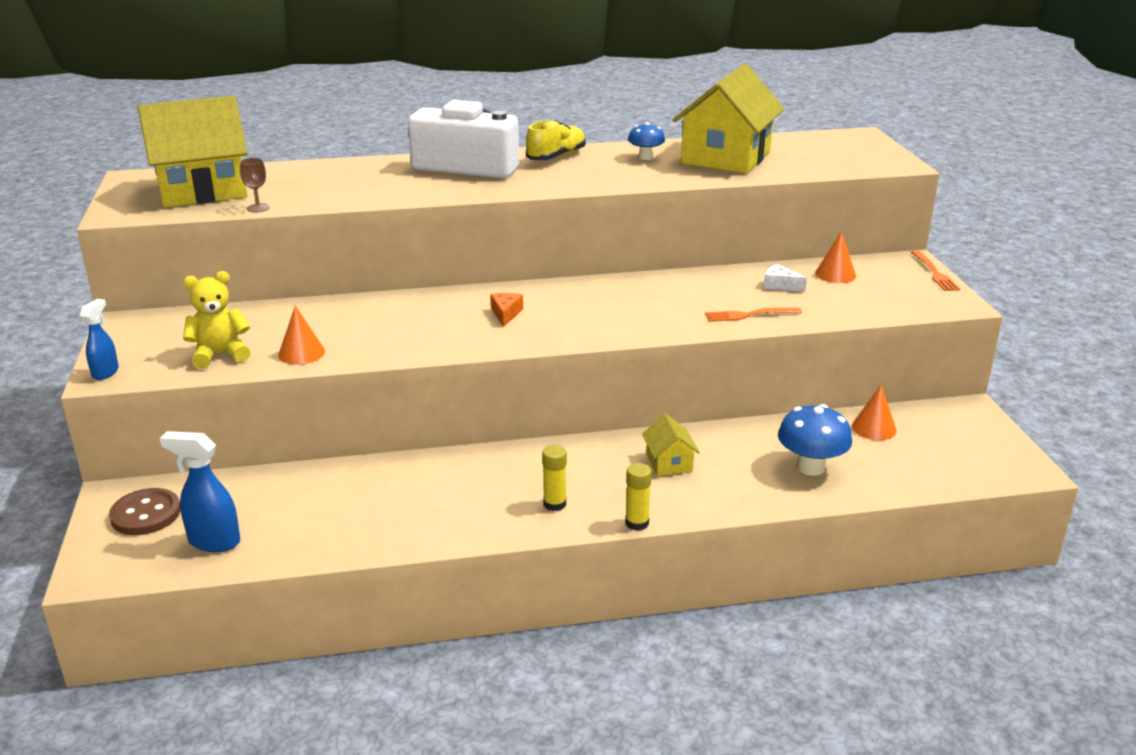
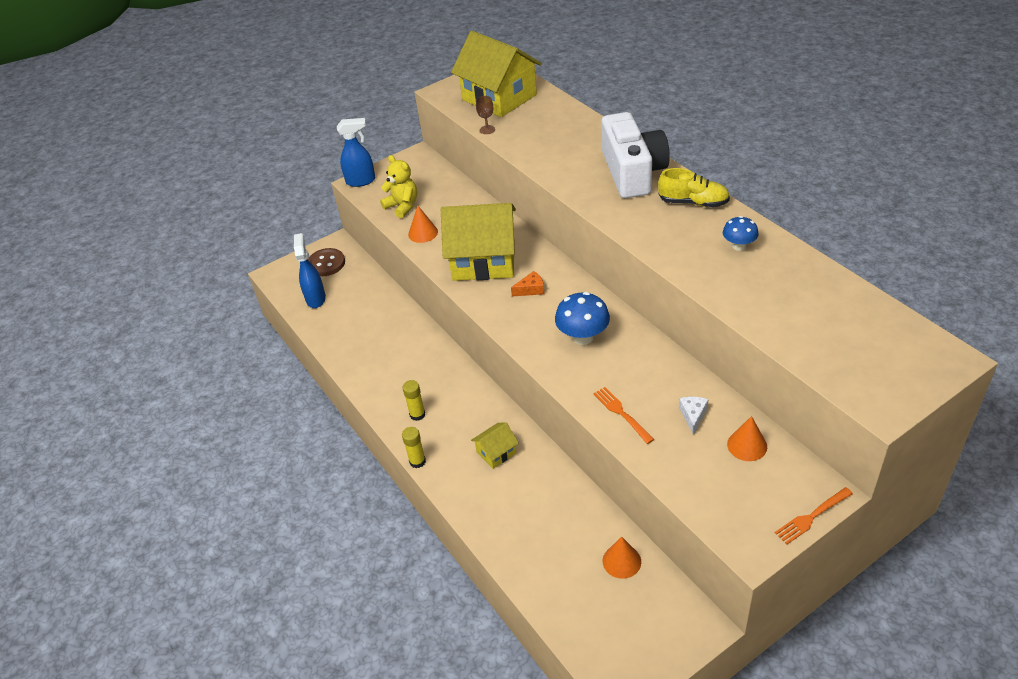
camera: 70 degrees right, 15 degrees up
blue spray bottle [80,299,119,380] -> blue spray bottle [337,118,375,187], size x1.57
yellow house [673,64,784,174] -> yellow house moved to [441,203,516,281]
blue mushroom [778,404,852,476] -> blue mushroom moved to [555,292,610,345]

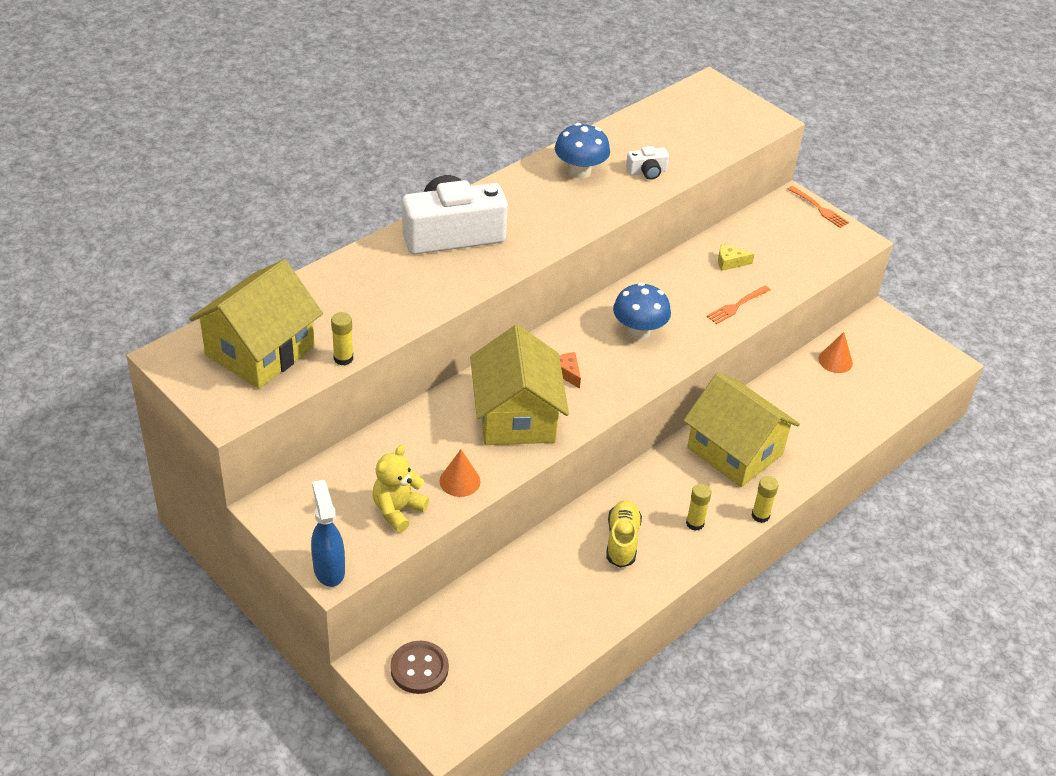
camera: 105 degrees left, 0 degrees up
blue spray bottle [294,233,326,308] -> none
yellow house [471,422,519,469] -> yellow house [683,373,800,487], size x2.25
brown goblet [476,96,495,134] -> yellow glue stick [331,312,353,365]
yellow shoe [658,168,730,207] -> yellow shoe moved to [606,500,642,568]
white cheese [679,397,709,435] -> yellow cheese [718,244,754,271]
blue mushroom [723,216,759,251] -> blue mushroom [555,123,610,179], size x1.61
orange cone [727,416,767,461] -> none
none -> white camera [626,146,669,180]

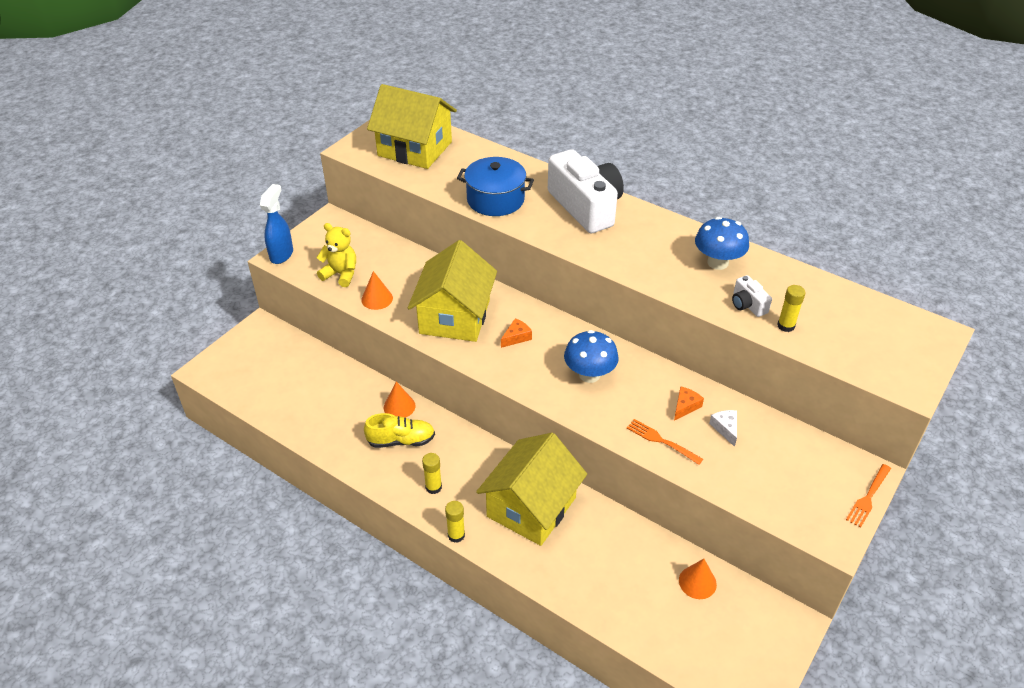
camera: 80 degrees right, 0 degrees up
blue spray bottle [311,480,345,587] -> blue spray bottle turned 45 degrees counterclockwise [260,184,293,264]
yellow glue stick [331,312,353,365] -> yellow glue stick moved to [777,285,806,332]
brown button [390,641,449,694] -> none
yellow house [470,325,569,445] -> yellow house turned 60 degrees counterclockwise [408,240,497,342]
yellow cheese [718,244,754,271] -> white cheese [709,410,737,447]
none -> orange cone [384,382,416,418]
none -> blue pot [457,157,534,216]
none -> orange cheese [674,386,704,421]

